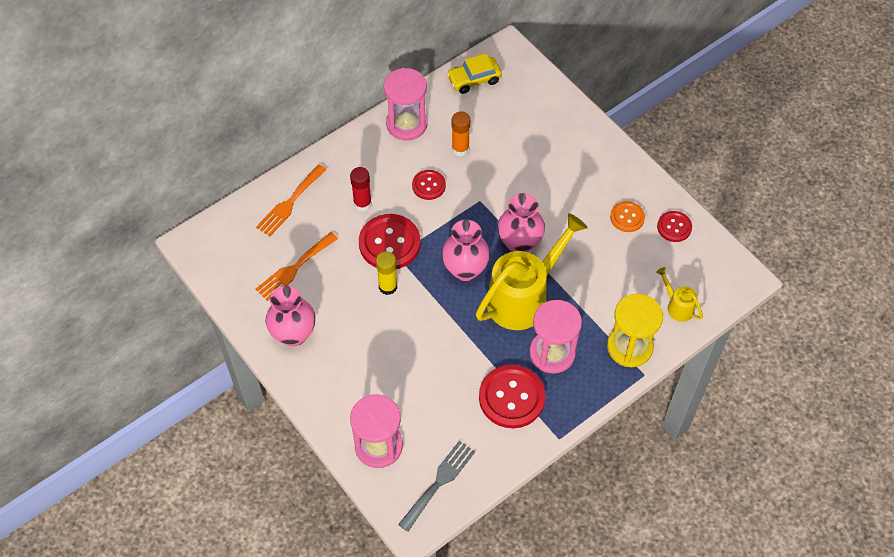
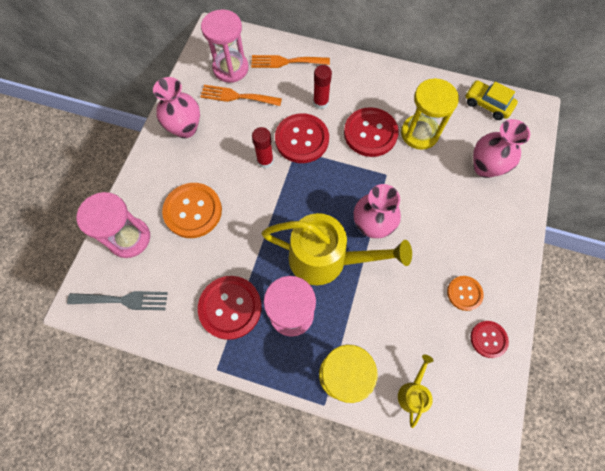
camera: 55 degrees right, 10 degrees up
yellow glue stick [376,251,397,295] -> red glue stick [252,127,274,168]
pink hourglass [384,68,428,140] -> pink hourglass moved to [201,9,249,83]
red button [412,170,446,200] -> red button [344,107,399,157], size x1.78
pink vase [442,220,490,281] -> pink vase moved to [473,119,530,178]
orange glue stick [452,112,470,156] -> yellow hourglass [401,78,459,150]
none -> orange button [162,183,222,238]

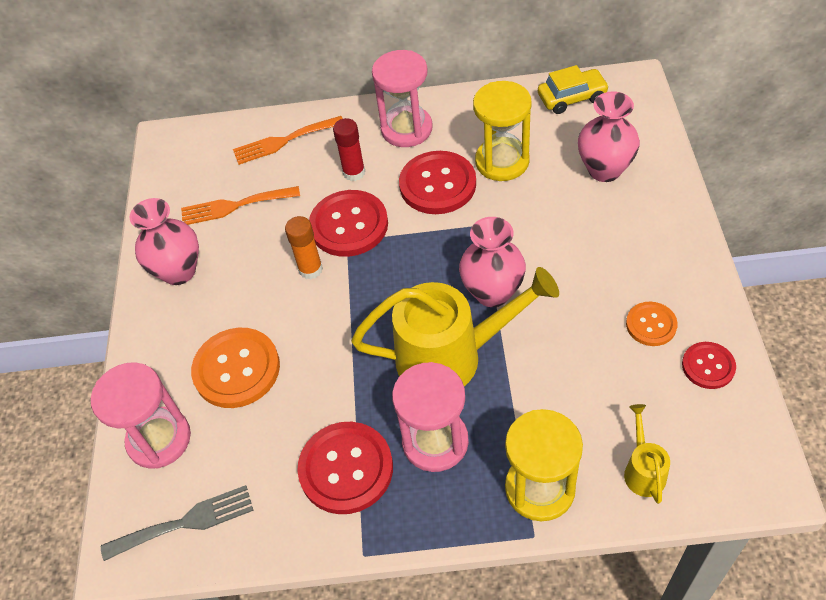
camera: 15 degrees left, 15 degrees down
pink hourglass [201,9,249,83] -> pink hourglass moved to [372,50,433,147]
red glue stick [252,127,274,168] -> orange glue stick [285,216,323,279]
yellow car [465,80,518,120] -> yellow car turned 150 degrees clockwise [538,65,609,114]

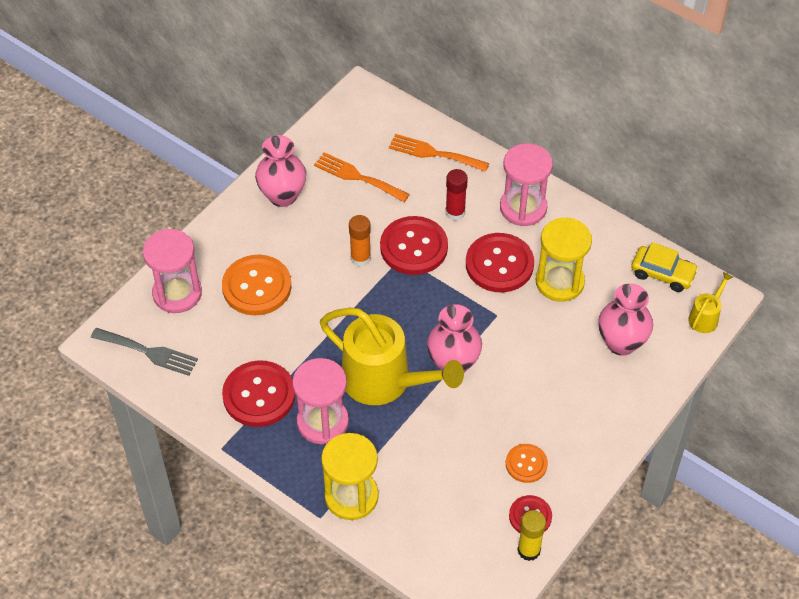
camera: 35 degrees right, 0 degrees up
yellow watering can [624,404,670,504] -> yellow watering can moved to [688,272,733,333]
none -> yellow glue stick [517,510,546,561]

